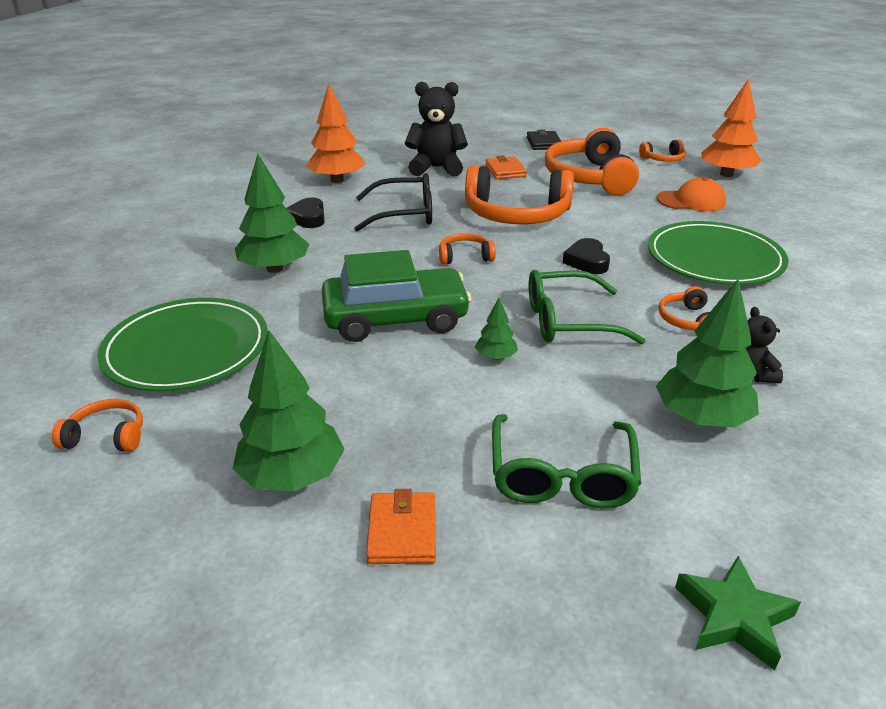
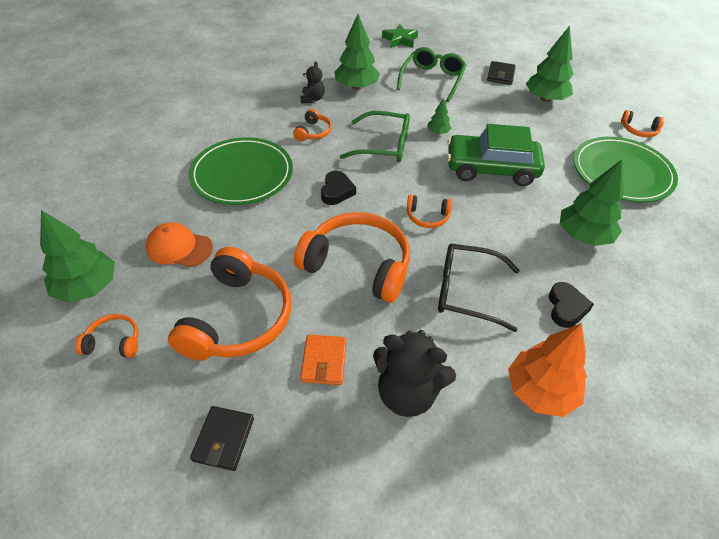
camera: 165 degrees left, 15 degrees up
orange wallet [366,489,436,564] -> black wallet [487,61,516,85]
orange tree [701,79,761,177] -> green tree [40,210,115,303]

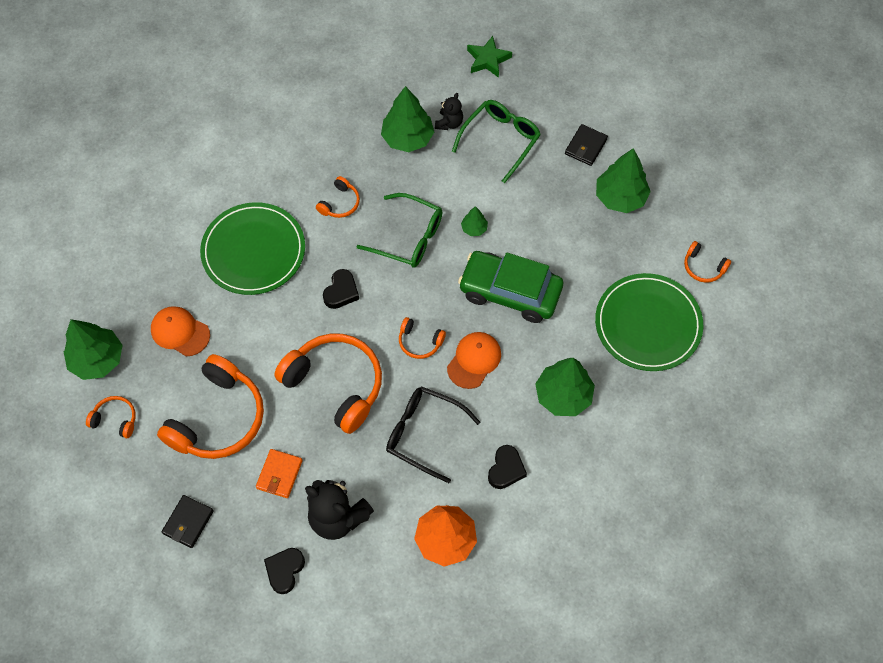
camera: 15 degrees right, 15 degrees up
black teddy bear [300,61,325,103] -> black teddy bear moved to [435,93,463,130]
none -> black heart [264,548,305,594]
none -> orange cap [447,332,501,389]

